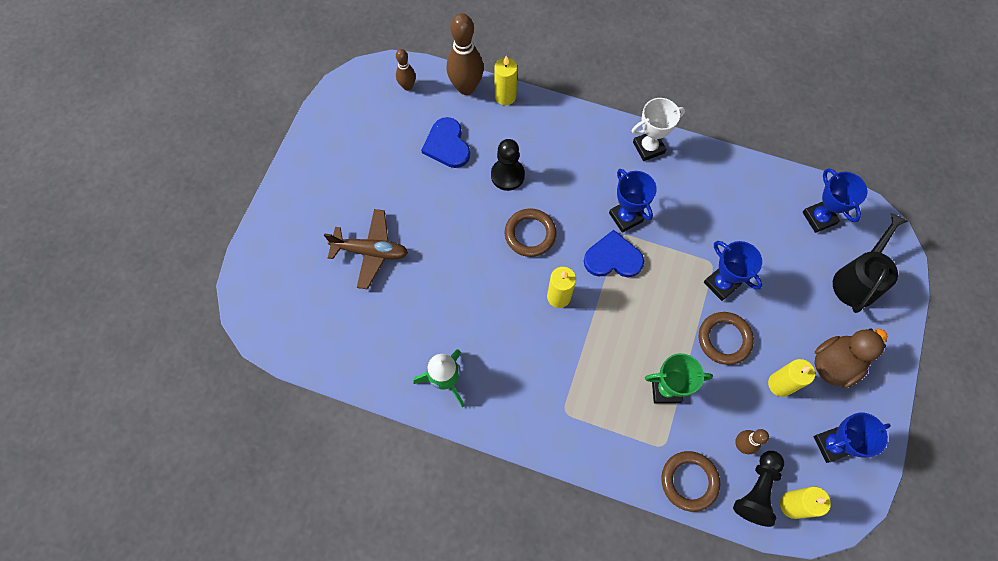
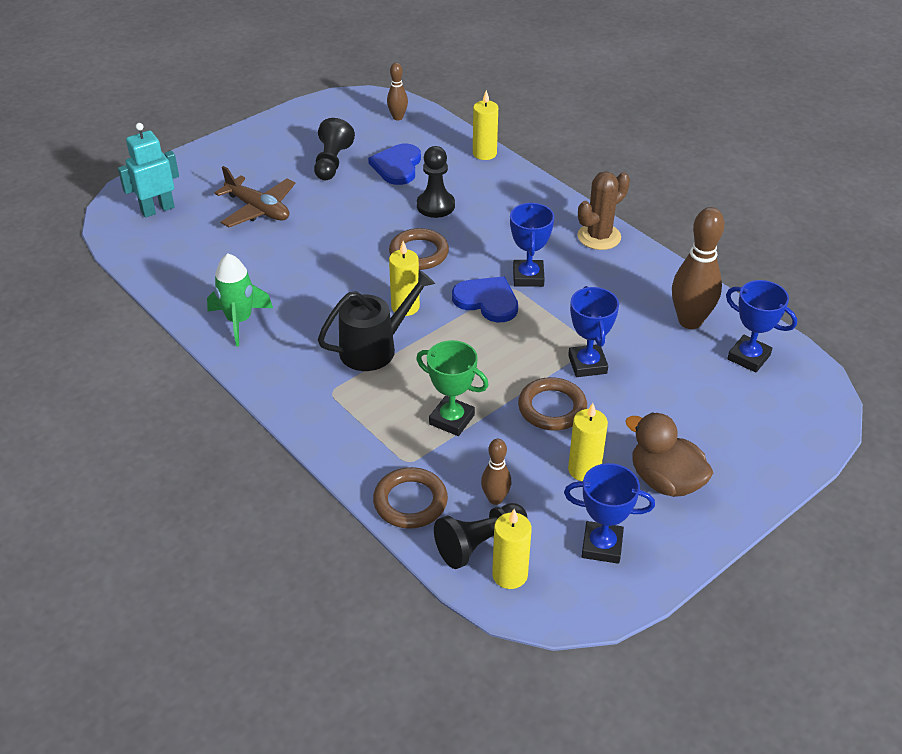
camera: 30 degrees right, 25 degrees down
brown bowling pin [447,13,484,95] -> brown bowling pin moved to [672,207,725,329]
white trophy [632,98,686,161] -> brown cactus [578,171,630,250]
blue trophy [803,168,867,233] -> blue trophy turned 60 degrees counterclockwise [726,280,797,373]
brown duck [815,328,888,388] -> brown duck turned 135 degrees counterclockwise [625,412,713,497]
black watering can [833,213,908,313] -> black watering can moved to [318,270,435,371]
none -> turquoise robot [118,123,179,217]
none -> black pawn [314,118,355,180]

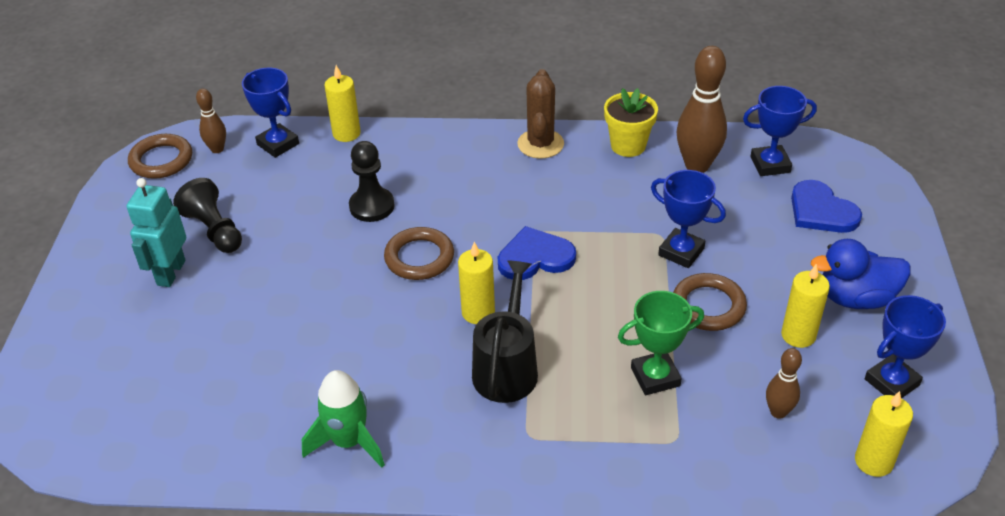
camera: 45 degrees left, 0 degrees up
turquoise robot [118,123,179,217] -> turquoise robot moved to [126,178,186,287]
brown plane [214,166,296,227] -> none
blue heart [368,144,421,185] -> blue heart moved to [791,180,862,233]
brown ring [373,467,448,529] -> brown ring moved to [128,134,192,179]
black pawn [434,503,528,569] -> none
blue trophy [510,202,554,287] -> blue trophy moved to [242,68,299,158]
brown duck [625,412,713,497] -> blue duck [811,239,911,309]
none -> yellow flower pot [604,88,658,157]

